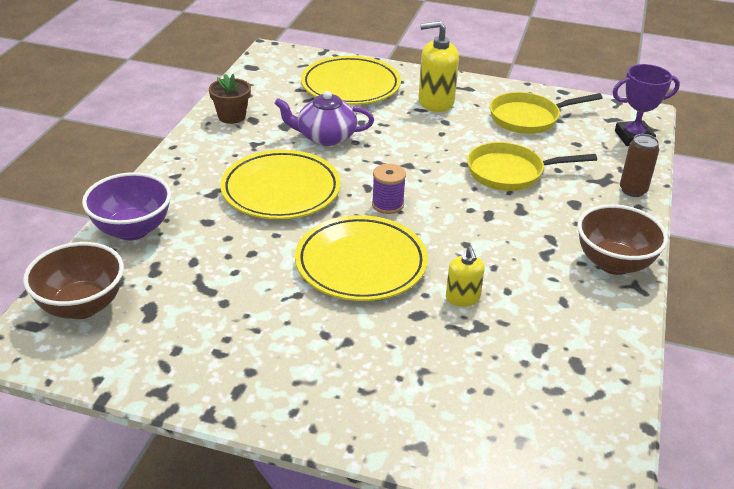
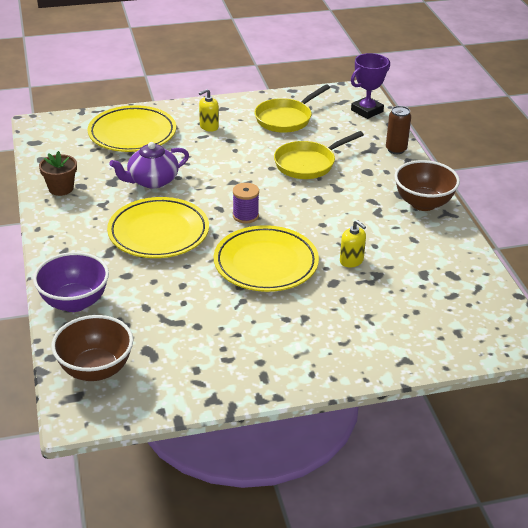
camera: 30 degrees left, 0 degrees up
yellow soap dispenser [419,21,459,112] -> yellow soap dispenser [199,89,219,132], size x0.58

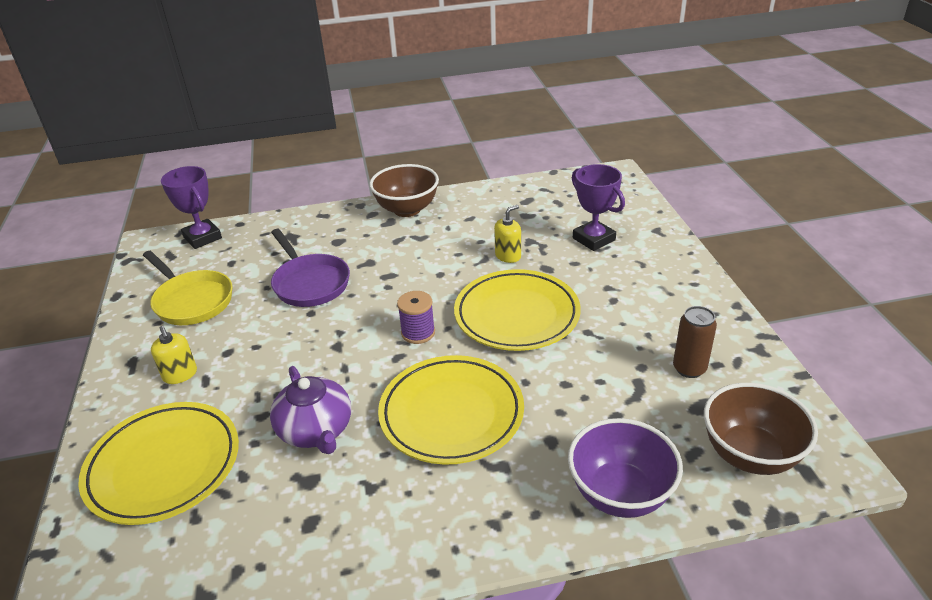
camera: 85 degrees left, 0 degrees up
brown flower pot [39,151,77,196] -> none
yellow pan [274,131,364,179] -> purple pan [271,229,350,307]
brown can [386,106,411,154] -> brown can moved to [673,306,717,378]
none -> purple trophy [572,164,625,251]

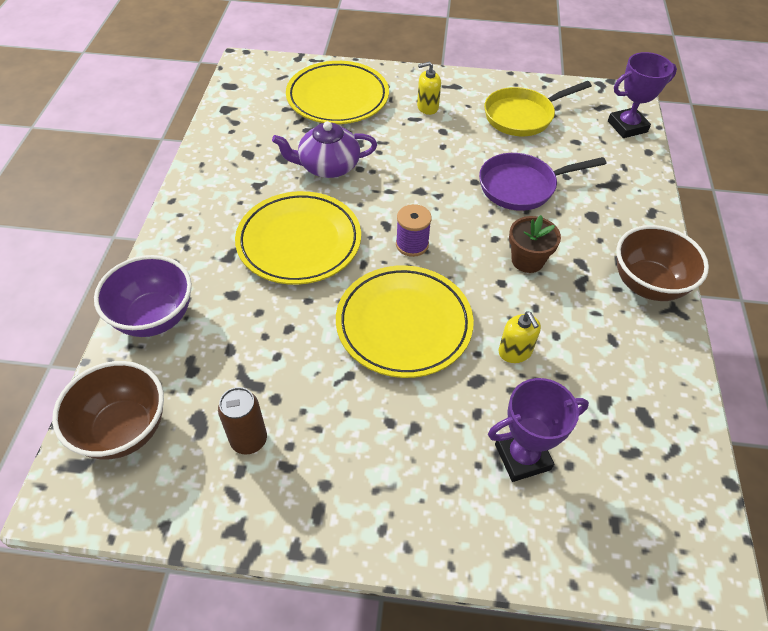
camera: 105 degrees right, 15 degrees up
none -> brown flower pot [509,215,561,273]

